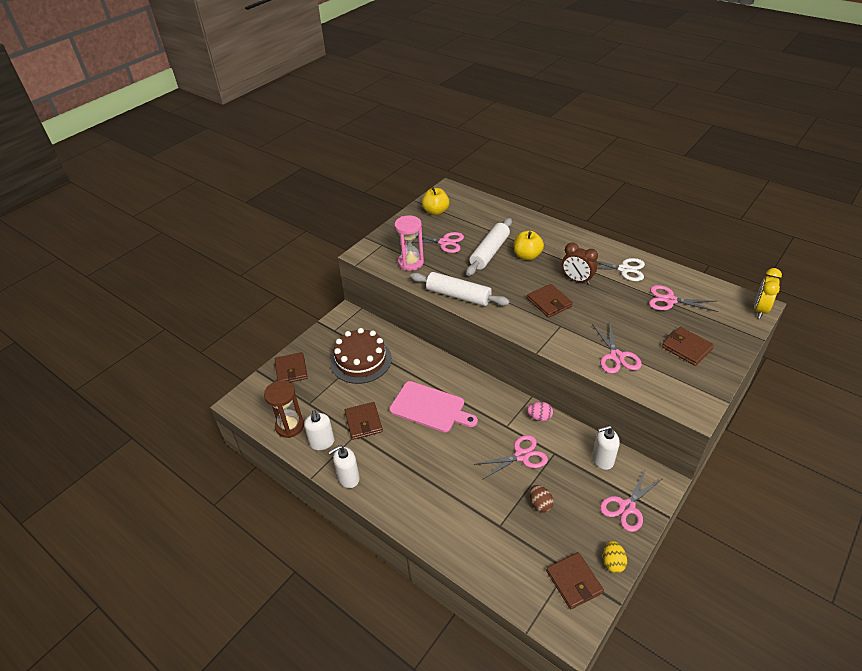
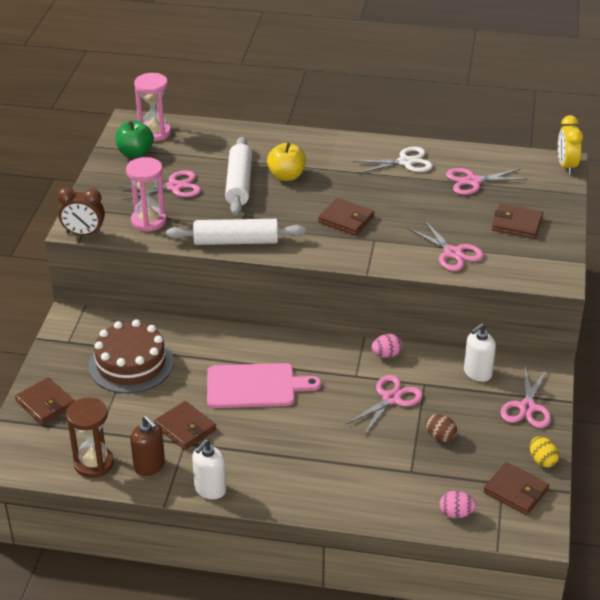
camera: 30 degrees left, 5 degrees down
white soap dispenser [304,410,334,450] -> brown soap dispenser [130,416,165,476]
yellow apple [422,187,450,215] -> green apple [115,120,154,158]
brown clock [562,243,598,285] -> brown clock moved to [57,187,105,236]
none -> pink hourglass [134,73,171,141]
none -> pink egg [440,491,476,518]

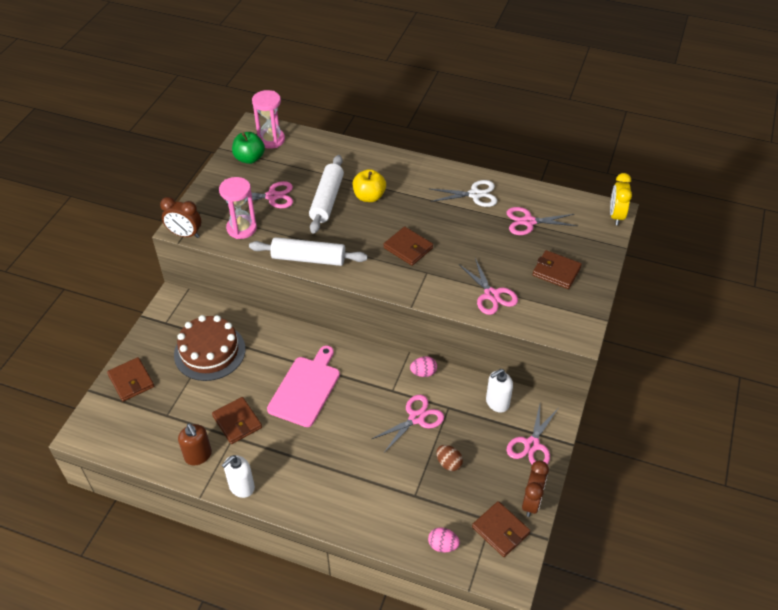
camera: 10 degrees right, 10 degrees up
brown hourglass [66,397,114,478] -> none
pink cutting board [207,363,321,408] -> pink cutting board turned 75 degrees counterclockwise [267,346,340,427]
yellow egg [530,436,559,467] -> brown clock [522,460,549,517]

